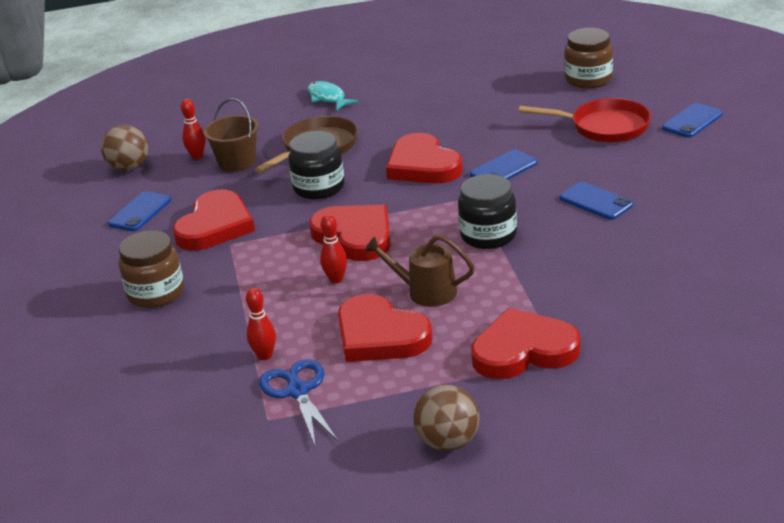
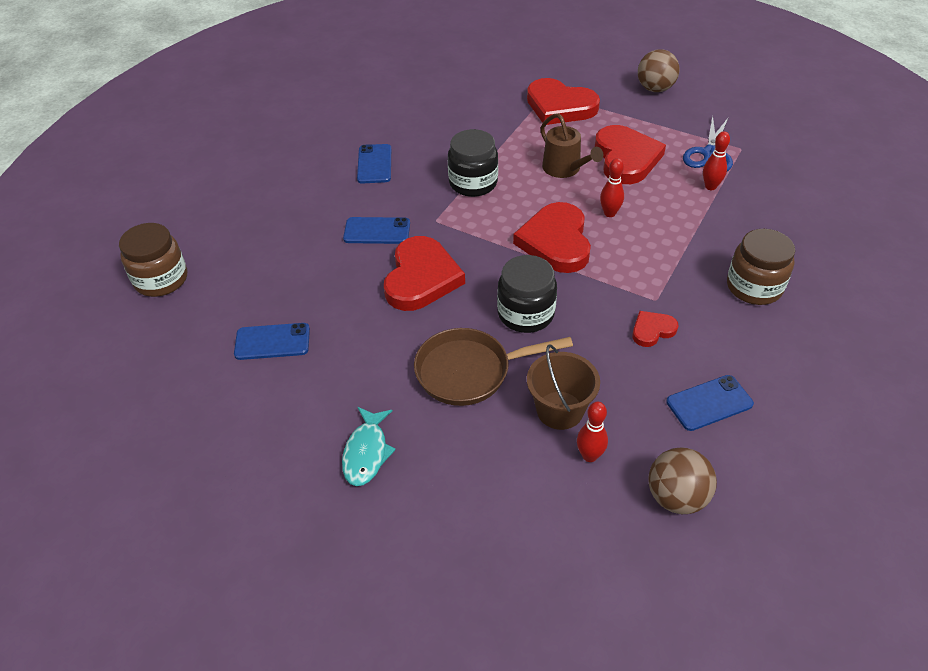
camera: 140 degrees left, 15 degrees up
red heart [173,190,255,250] -> red heart [632,311,678,347], size x0.49
red pan [519,98,651,143] -> none
blue phone [662,103,723,138] -> blue phone moved to [234,323,310,360]

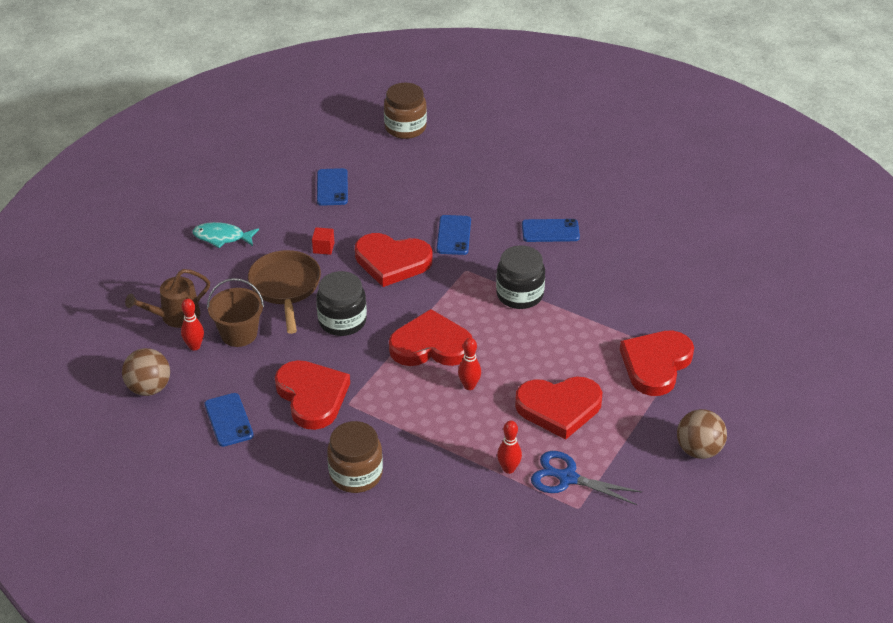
camera: 90 degrees right, 5 degrees down
brown watering can [541,113,603,178] -> brown watering can moved to [125,269,210,328]
red heart [632,311,678,347] -> red heart [275,360,350,430], size x2.04
none -> red cube [312,227,334,255]

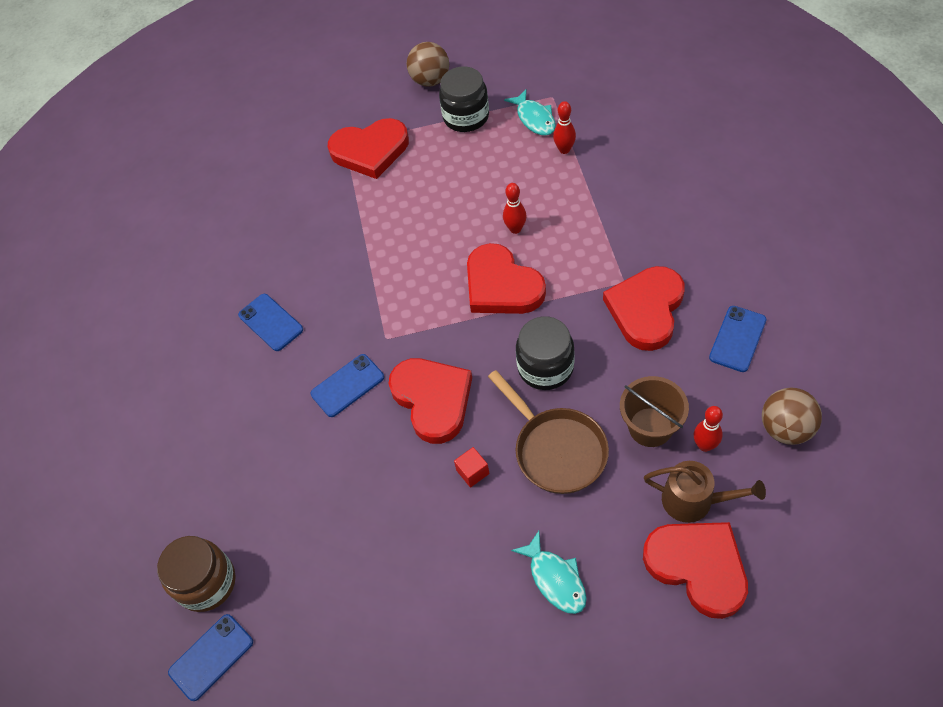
camera: 125 degrees left, 15 degrees up
brown pan [248,250,321,334] -> brown pan turned 75 degrees counterclockwise [488,370,609,494]
blue phone [317,168,348,206] -> blue phone moved to [168,614,253,701]
brown jar [327,421,383,493] -> none
black jar [496,245,545,309] -> black jar moved to [439,67,489,132]
red heart [515,377,602,440] -> red heart moved to [643,522,748,619]
blue scissors [531,451,642,505] -> turquoise fish [504,89,556,136]

